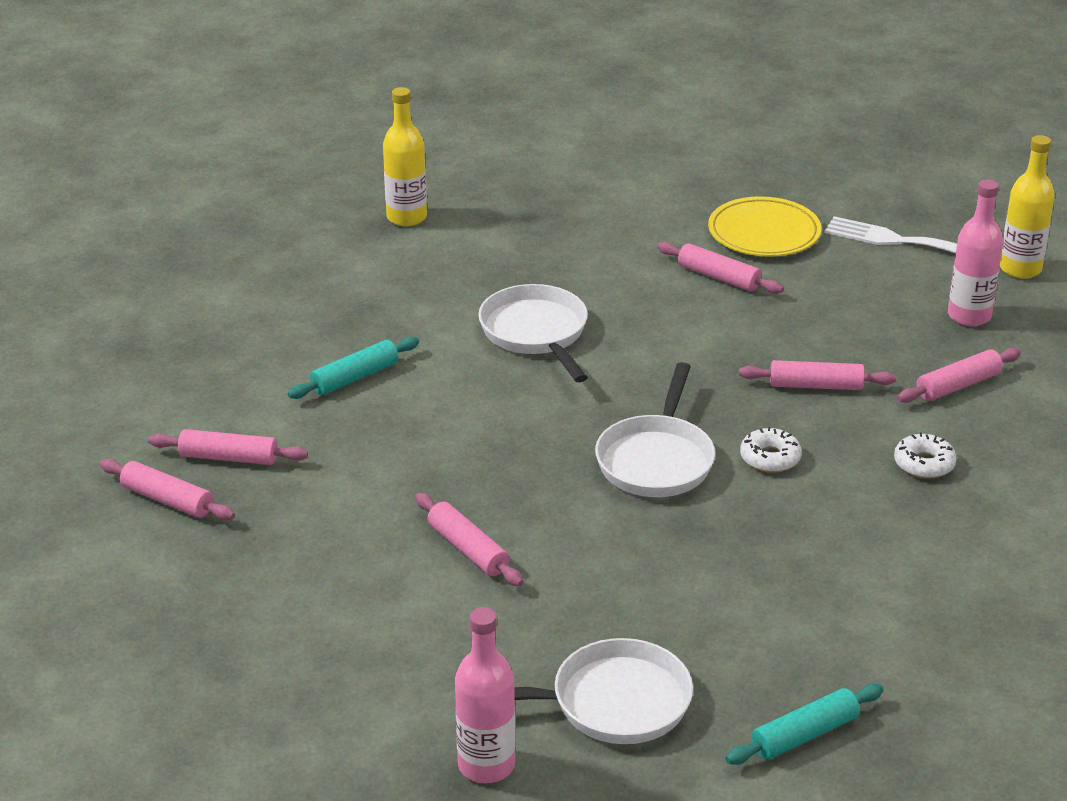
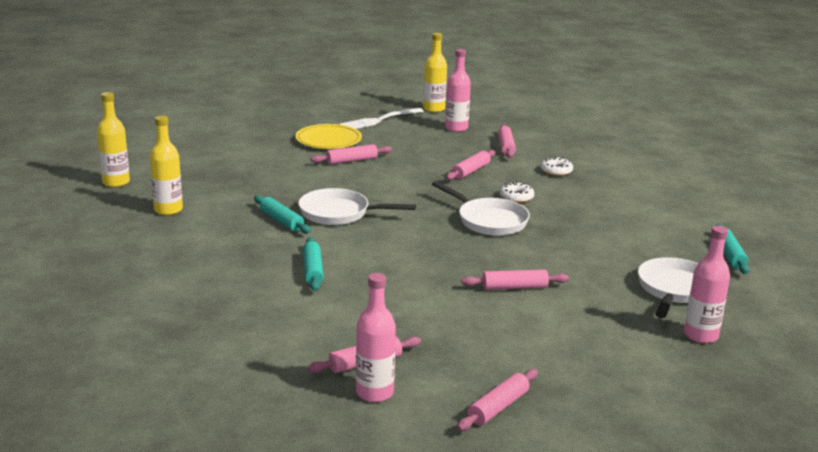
camera: 60 degrees left, 10 degrees down
pink rolling pin [148,429,308,465] -> pink rolling pin moved to [457,369,538,431]
none -> yellow bottle [97,92,130,187]
none -> turquoise rolling pin [254,195,311,234]
none -> pink bottle [356,273,396,402]

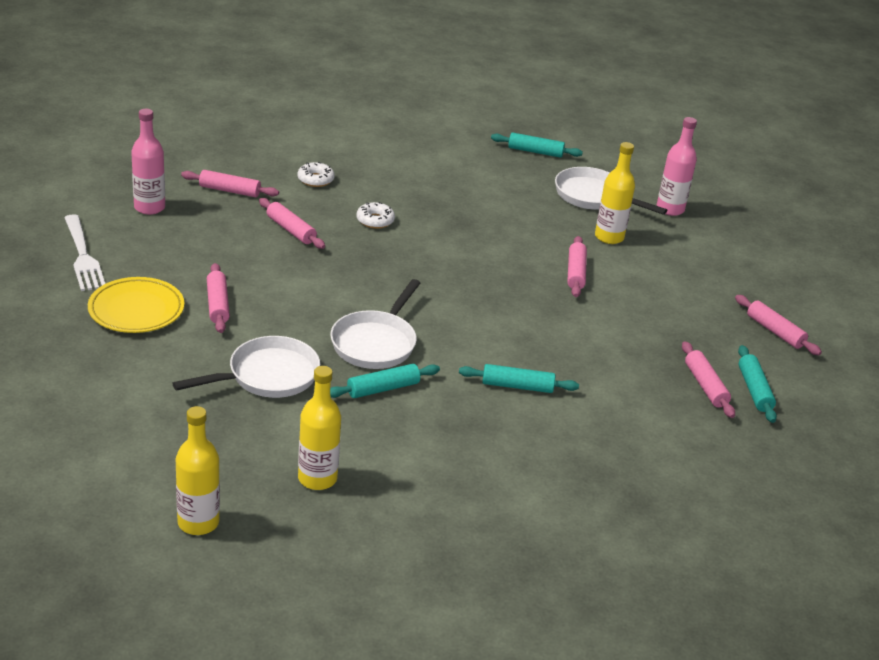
camera: 80 degrees left, 10 degrees up
pink bottle [356,273,396,402] -> turquoise rolling pin [738,345,777,423]
yellow bottle [423,33,447,113] -> yellow bottle moved to [595,142,635,244]
white pan [432,181,530,236] -> white pan moved to [173,336,320,398]

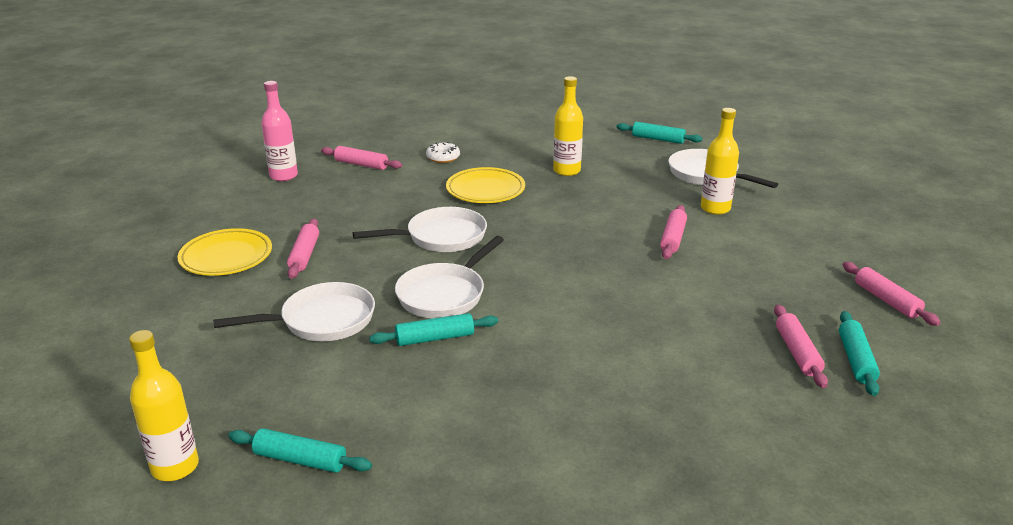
camera: 15 degrees right, 5 degrees down
white fork [64,214,105,291] -> none
pink rolling pin [259,198,325,249] -> none
yellow bottle [298,366,341,490] -> yellow bottle moved to [553,76,583,176]
white donut [357,202,395,229] -> yellow plate [446,167,525,203]
turquoise rolling pin [459,364,579,393] -> turquoise rolling pin moved to [228,428,372,473]
pink bottle [656,117,697,216] -> none
none -> white pan [353,207,487,252]

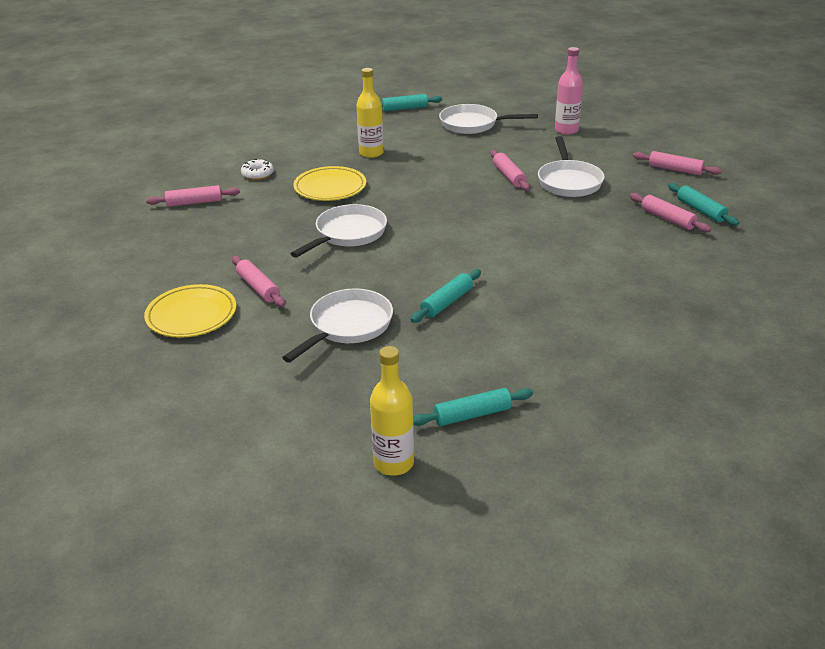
camera: 35 degrees left, 5 degrees up
pink bottle [261,81,298,181] -> pink bottle moved to [555,47,583,135]
white pan [395,236,504,319] -> white pan moved to [538,136,605,197]
yellow bottle [701,108,739,215] -> none

